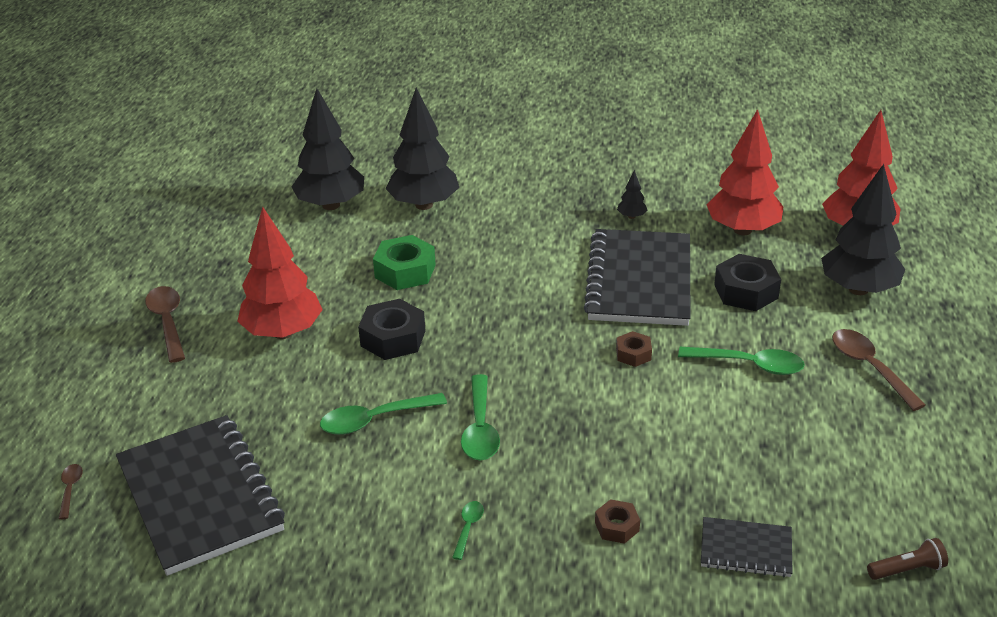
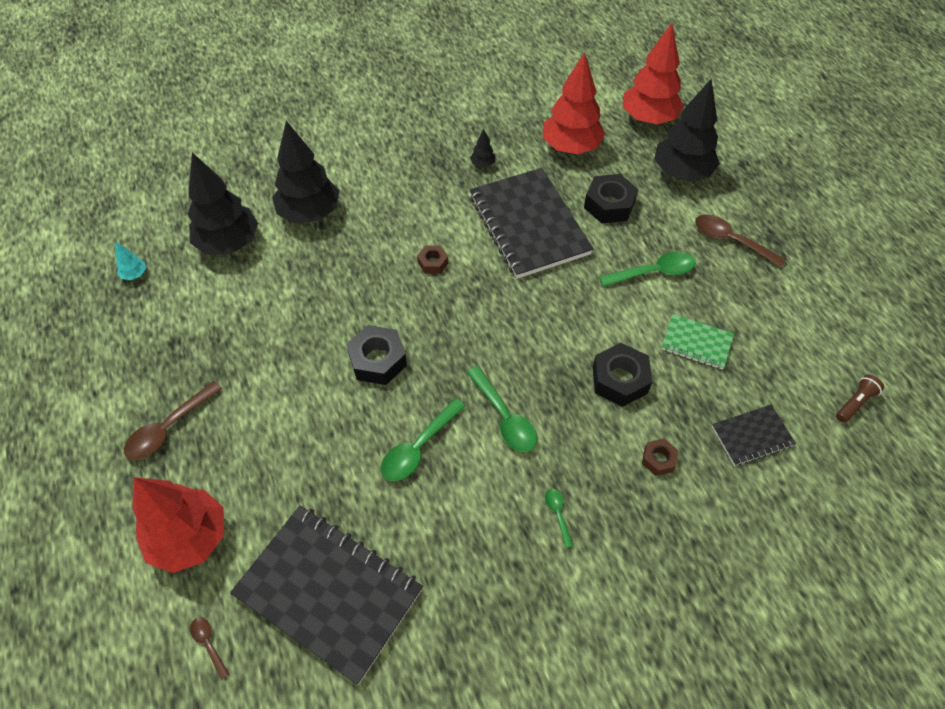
camera: 30 degrees left, 20 degrees up
brown spoon [145,286,185,363] -> brown spoon turned 90 degrees counterclockwise [124,381,222,460]
red tree [237,207,323,339] -> red tree moved to [132,477,224,573]
green nut [373,235,436,290] -> none
brown nut [616,331,652,367] -> brown nut moved to [417,245,449,274]
none -> turquoise tree [115,242,146,280]
none -> black nut [593,343,652,407]
none -> green notebook [661,314,734,370]

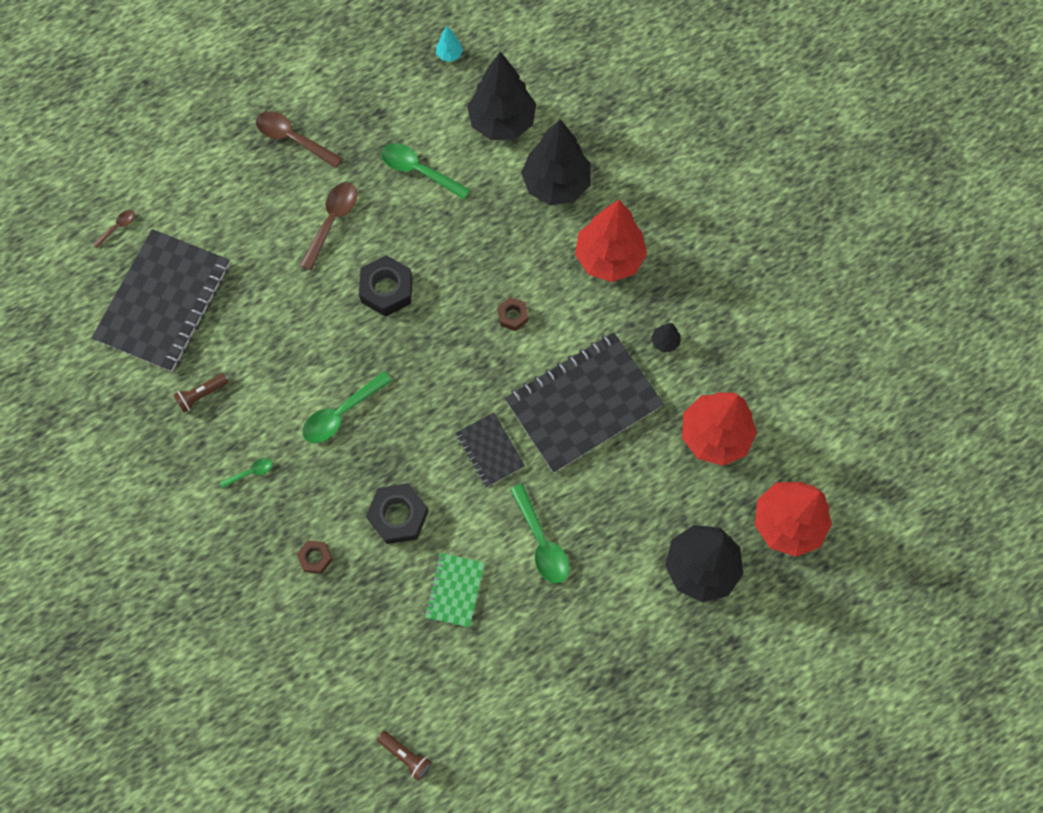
camera: 80 degrees right, 15 degrees up
red tree [132,477,224,573] -> red tree moved to [575,200,647,282]
green spoon [381,398,466,481] -> green spoon moved to [381,143,470,200]
black nut [584,174,638,223] -> none
brown spoon [695,214,786,267] -> brown spoon moved to [300,182,358,271]
black notebook [712,405,796,466] -> black notebook moved to [456,412,525,487]
none -> brown flashlight [173,374,228,412]

